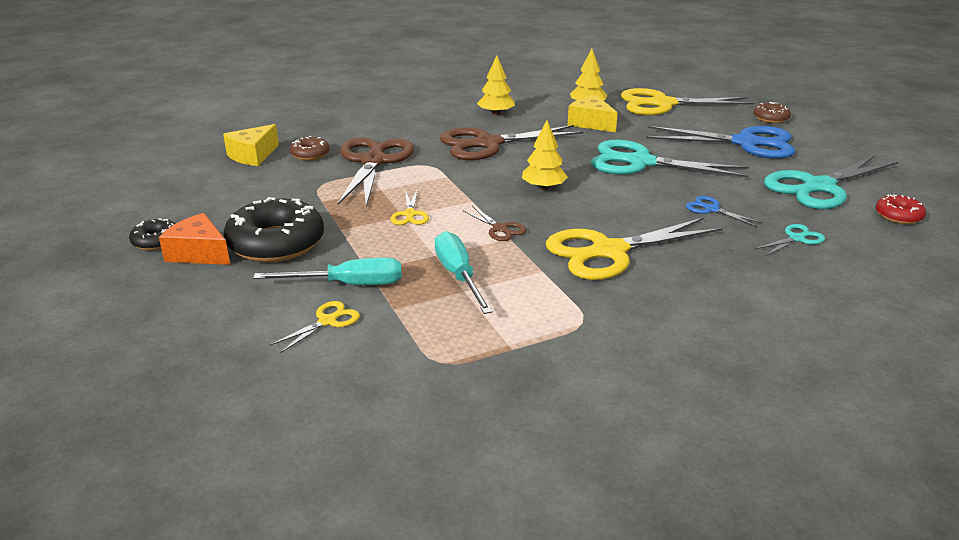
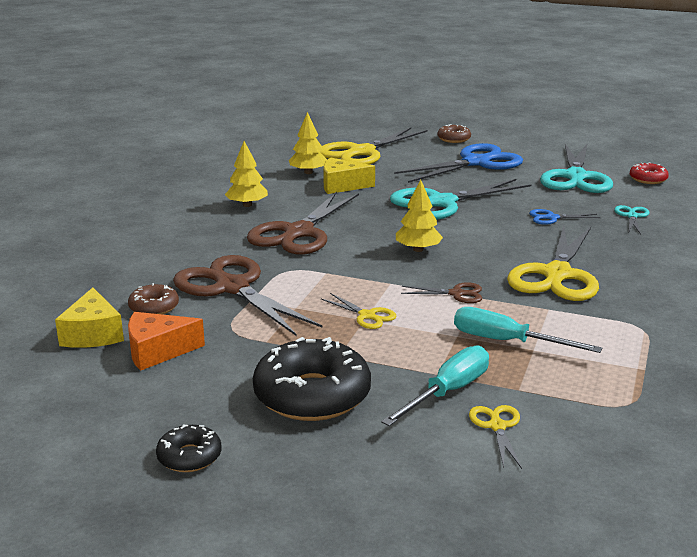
camera: 45 degrees left, 5 degrees down
orange cheese [159,213,230,265] -> orange cheese moved to [128,312,205,371]

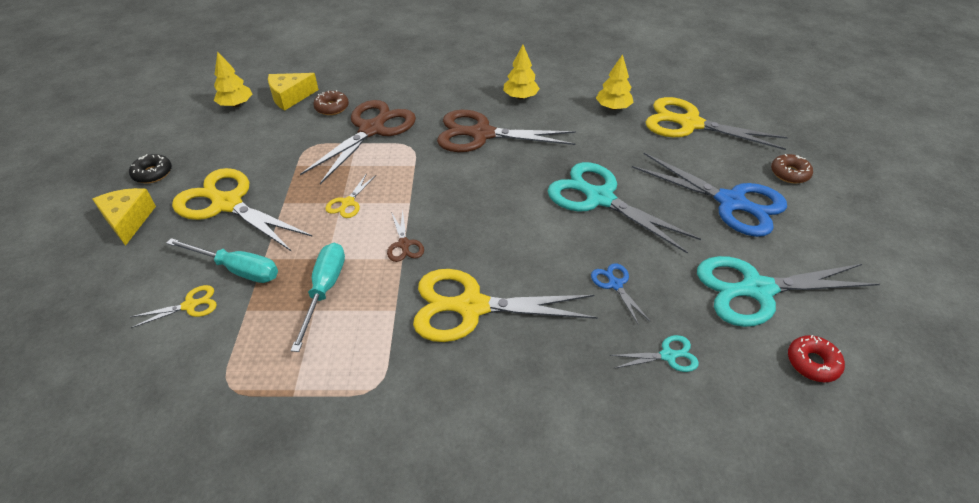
camera: 70 degrees right, 20 degrees up
orange cheese [128,312,205,371] -> none
black donut [253,337,371,421] -> yellow scissors [172,168,313,252]
yellow cheese [323,157,375,194] -> yellow cheese moved to [93,188,156,246]
yellow tree [396,179,443,252] -> yellow tree moved to [214,51,252,107]

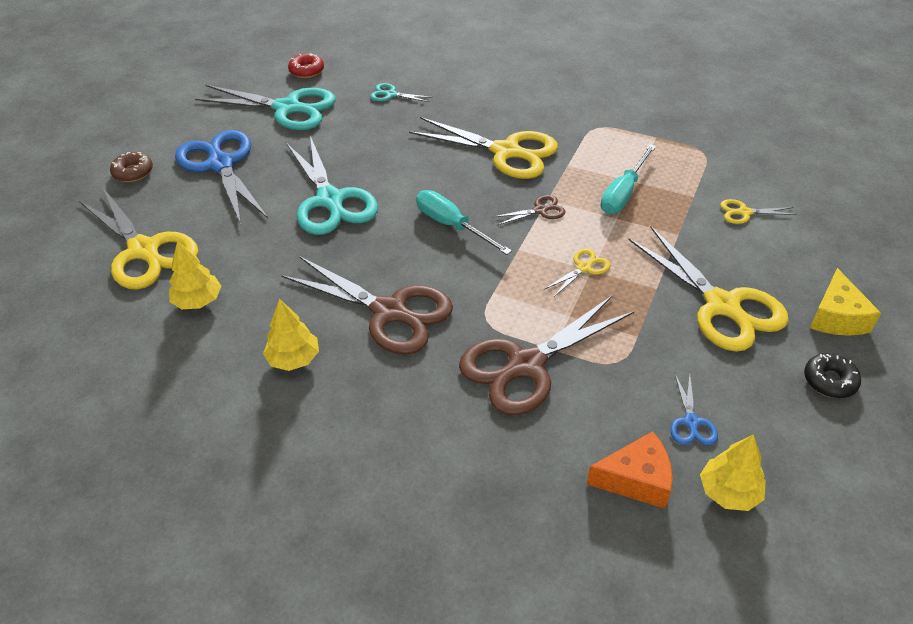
camera: 155 degrees left, 0 degrees up
turquoise screwdriver [166,238,278,283] -> turquoise screwdriver moved to [416,190,512,255]
yellow cheese [268,73,319,111] -> orange cheese [587,431,673,509]
brown donut [313,90,349,115] -> none
brown scissors [387,211,424,262] -> brown scissors turned 60 degrees clockwise [493,195,566,225]
blue scissors [591,263,650,325] -> blue scissors moved to [670,373,718,445]

